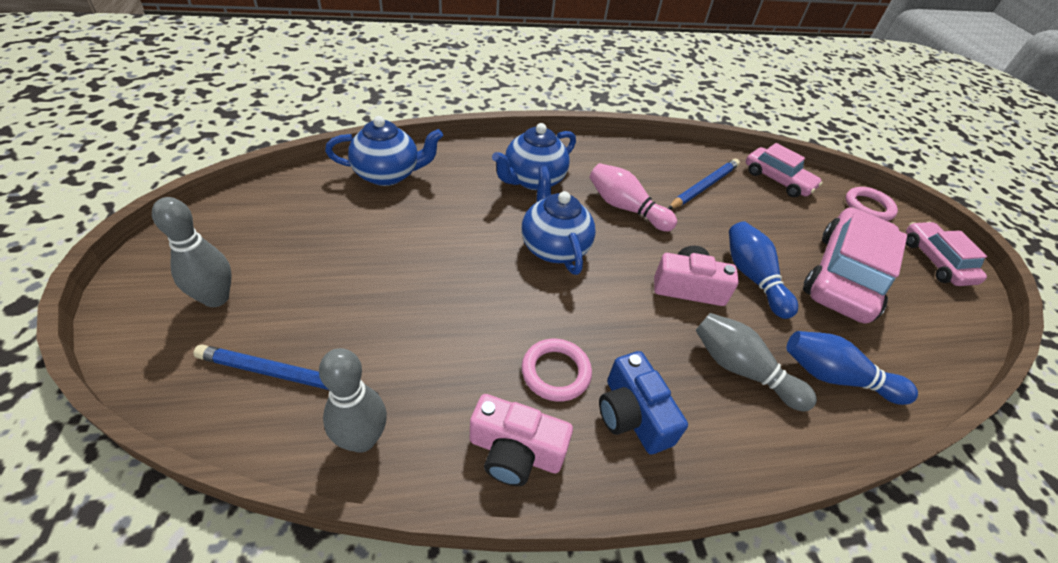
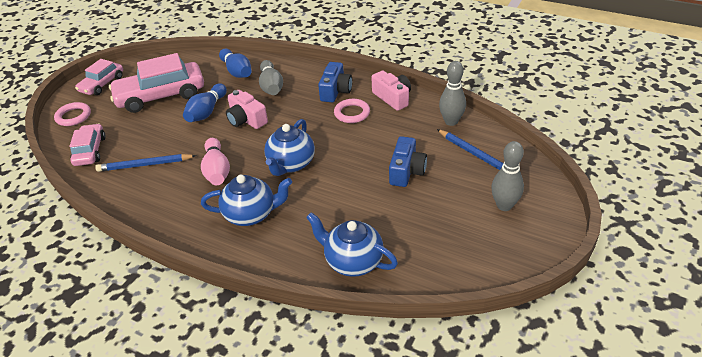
camera: 135 degrees left, 5 degrees down
none -> blue camera [389,136,427,187]

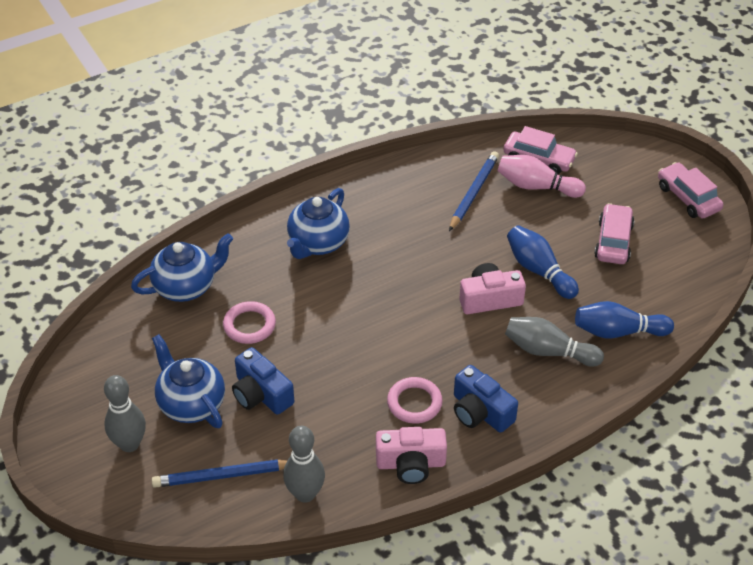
camera: 120 degrees right, 5 degrees up
pink ring [54,102,91,126] -> pink ring moved to [223,301,276,344]
pink car [109,53,204,113] -> pink car [594,203,635,264], size x0.58
pink bowling pin [201,138,230,185] -> pink bowling pin moved to [498,155,586,198]
blue teapot [264,119,315,176] -> blue teapot moved to [152,334,225,428]

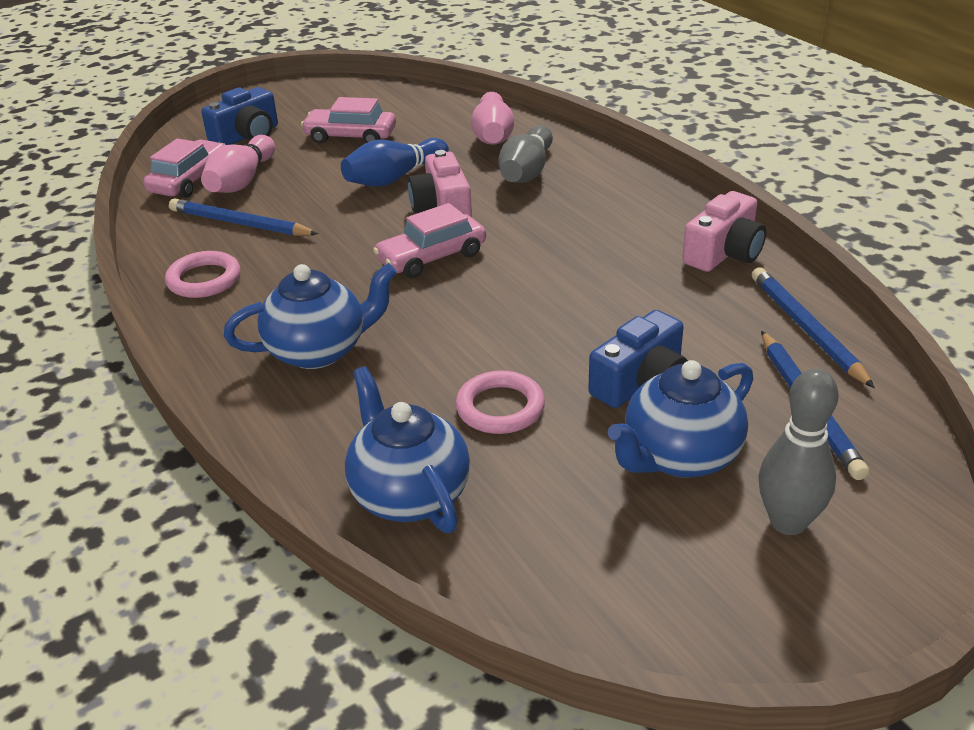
camera: 90 degrees left, 10 degrees down
grey bowling pin [283,426,325,503] -> blue pencil [752,267,875,388]
blue teapot [287,188,350,259] -> blue teapot turned 45 degrees counterclockwise [224,263,397,369]
pink camera [376,427,447,484] -> pink camera turned 45 degrees clockwise [682,191,766,272]
pink ring [387,377,443,424] -> pink ring moved to [165,251,241,298]
blue camera [454,365,518,433] -> blue camera moved to [201,87,278,145]
blue bowling pin [575,301,674,338] -> pink bowling pin [471,92,514,145]
pink car [658,162,723,218] -> pink car moved to [373,203,486,278]

